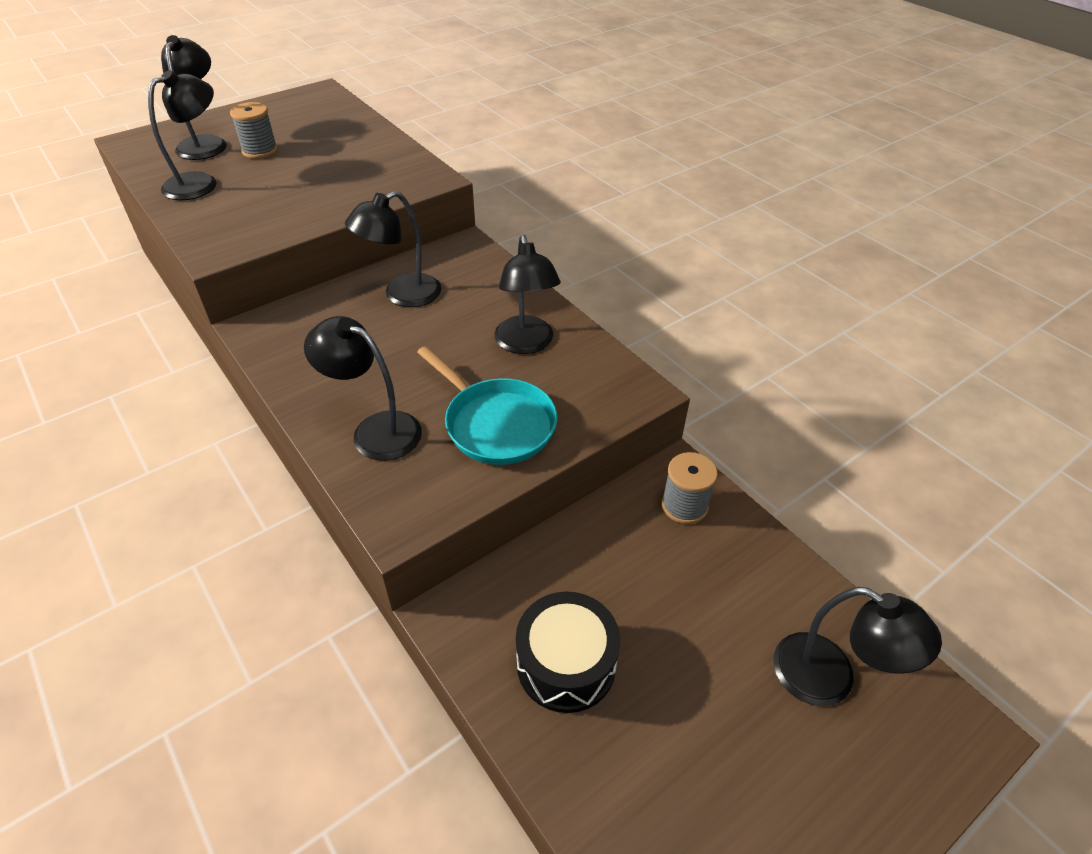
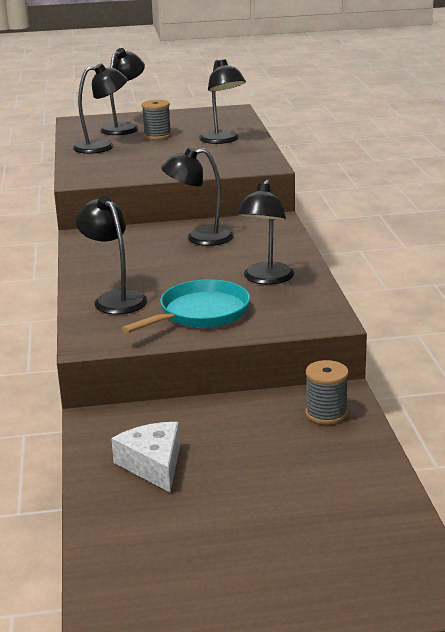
camera: 30 degrees right, 20 degrees down
turquoise pan [417,346,557,465] -> turquoise pan turned 120 degrees counterclockwise [122,279,250,333]
black drum [516,592,620,713] -> white cheese [111,422,180,492]
black lamp [773,587,942,706] -> black lamp moved to [199,59,246,144]

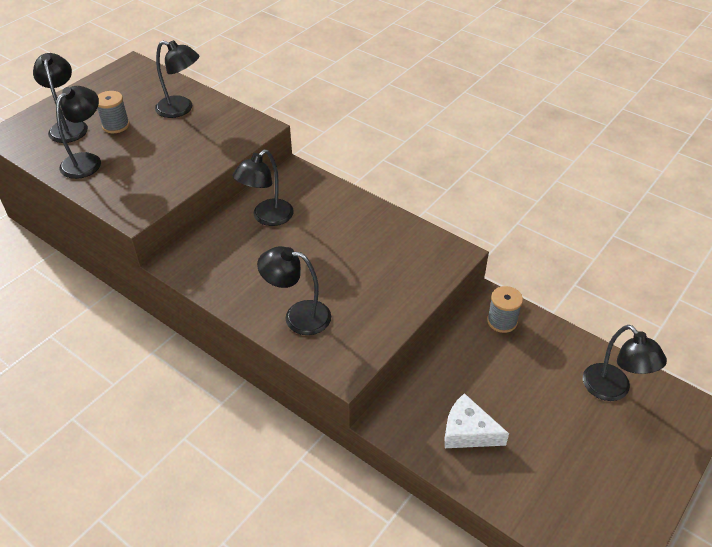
camera: 45 degrees left, 20 degrees up
turquoise pan [122,279,250,333] -> none
black lamp [236,180,294,285] -> black lamp moved to [583,325,667,401]

